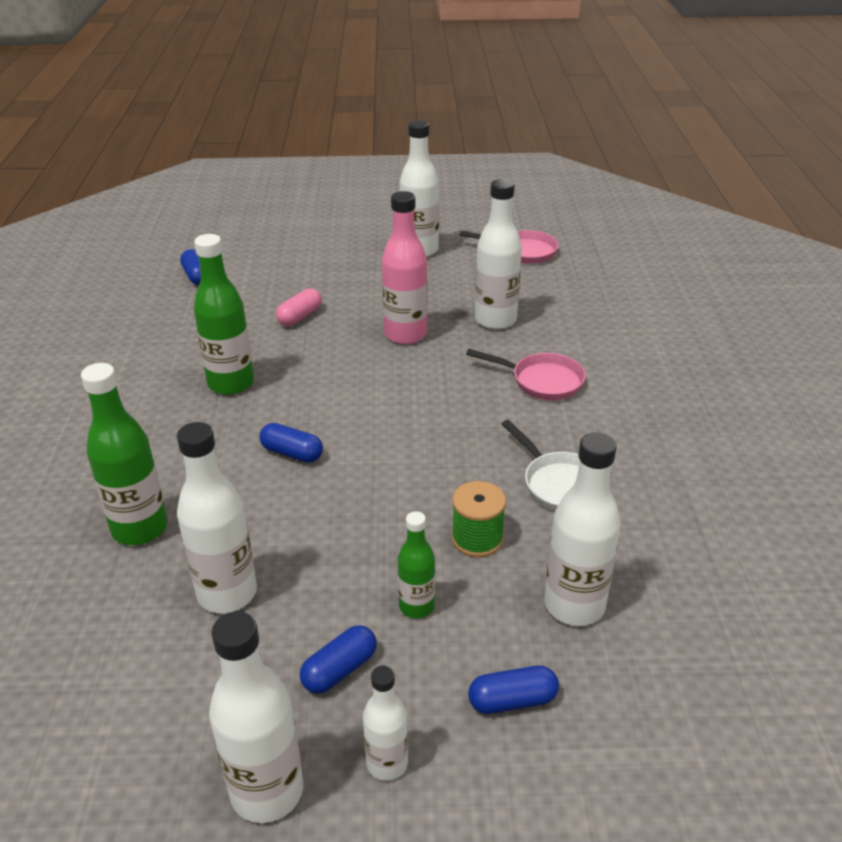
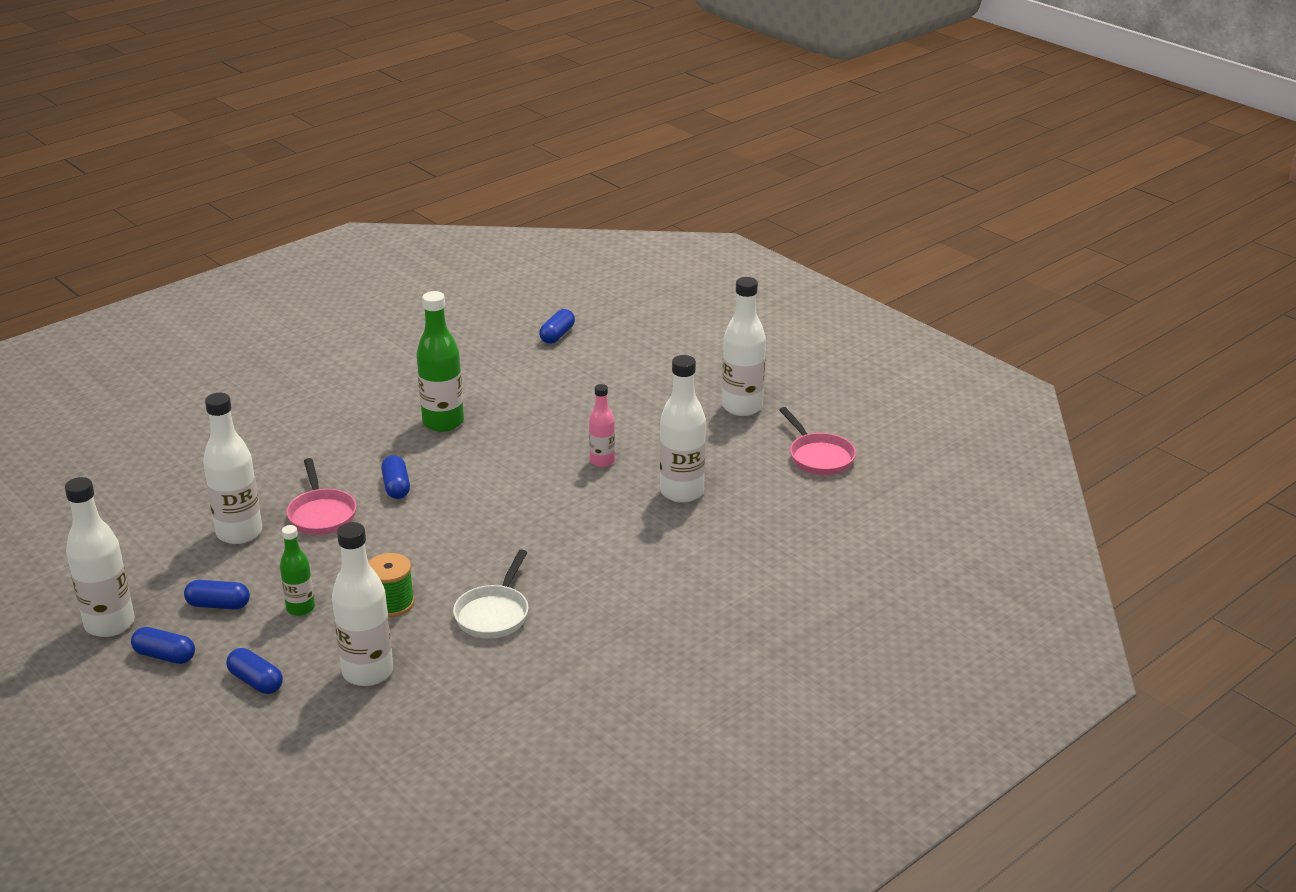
camera: 50 degrees right, 5 degrees down
green bottle [81,363,168,545] -> none
pink capsule [276,288,322,326] -> none
white bottle [363,666,408,781] -> blue capsule [131,627,195,664]
pink bottle [382,191,428,344] -> pink bottle [589,384,615,467], size x0.58
pink pan [466,349,586,400] -> pink pan moved to [286,458,357,535]

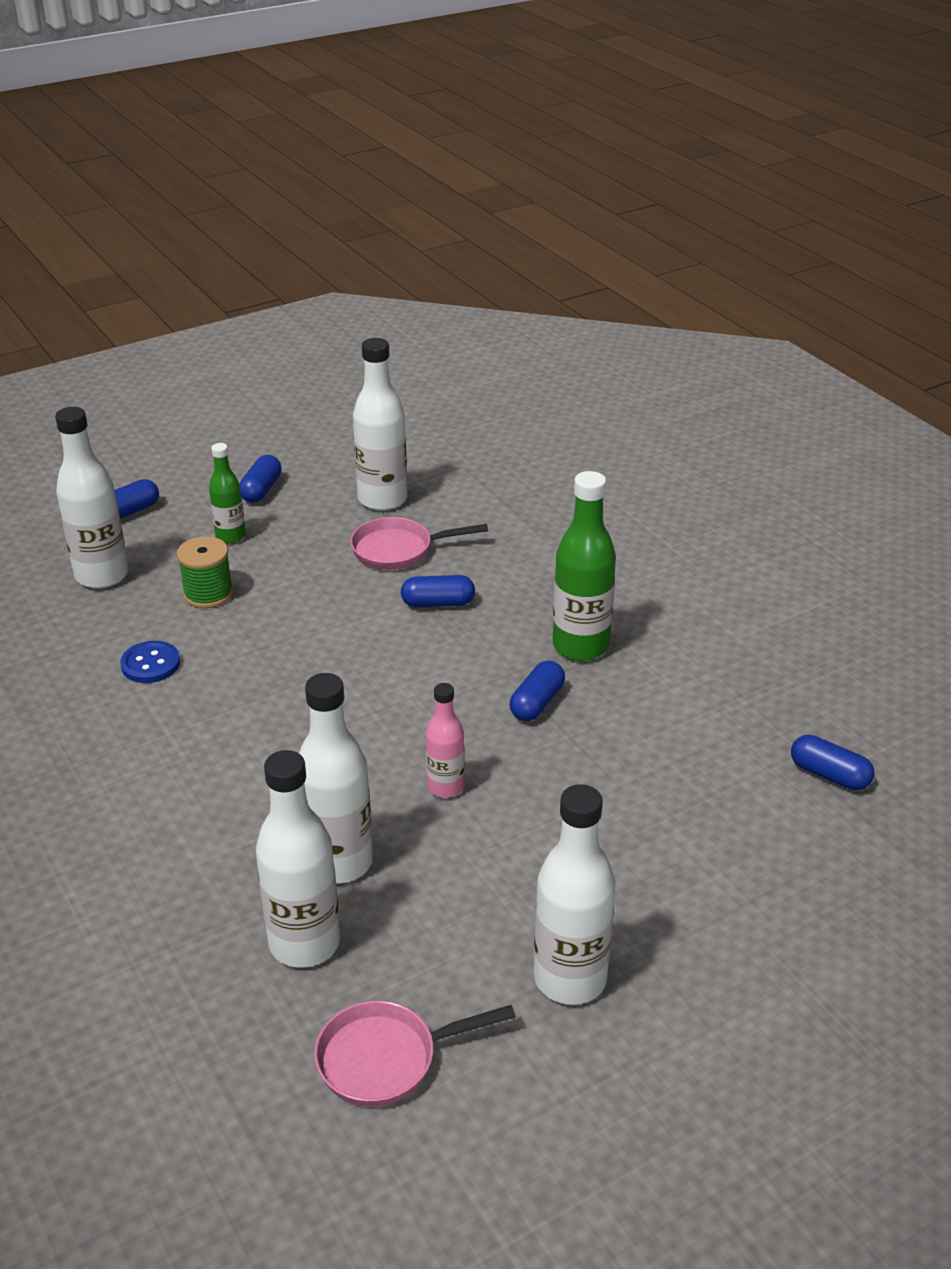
camera: 100 degrees right, 5 degrees up
white bottle [65,477,135,637] -> white bottle moved to [256,750,340,968]
blue capsule [131,627,195,664] -> blue capsule moved to [510,660,565,721]
white pan [453,550,529,639] -> blue button [120,641,180,683]

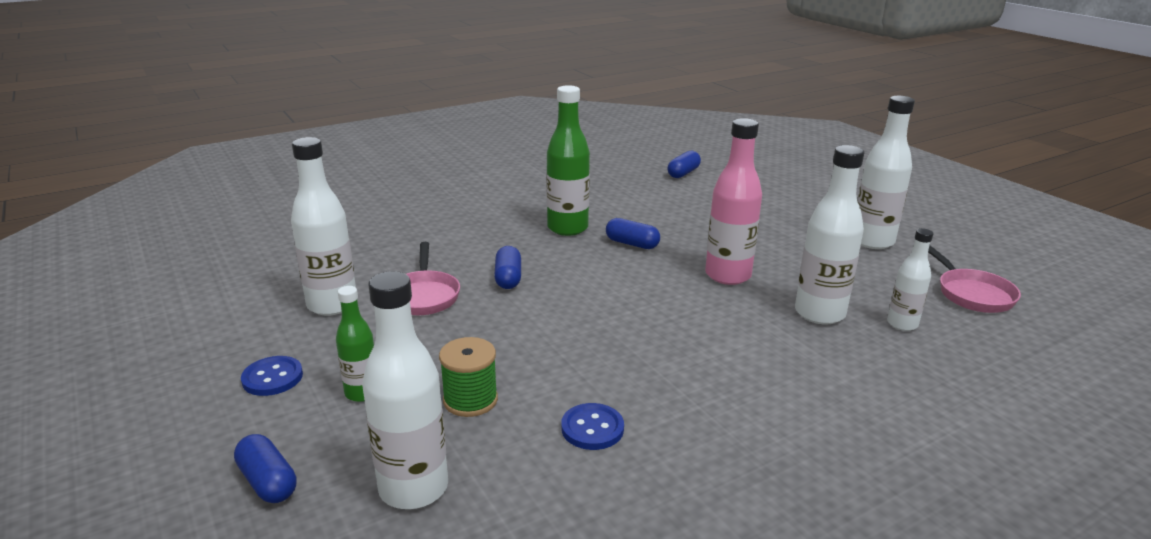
camera: 90 degrees left, 10 degrees down
blue capsule [240,455,282,503] -> blue button [241,356,303,396]
white bottle [256,750,340,968] -> white bottle [887,228,933,331], size x0.58
pink bottle [426,683,465,798] -> pink bottle [705,118,762,285], size x1.71

